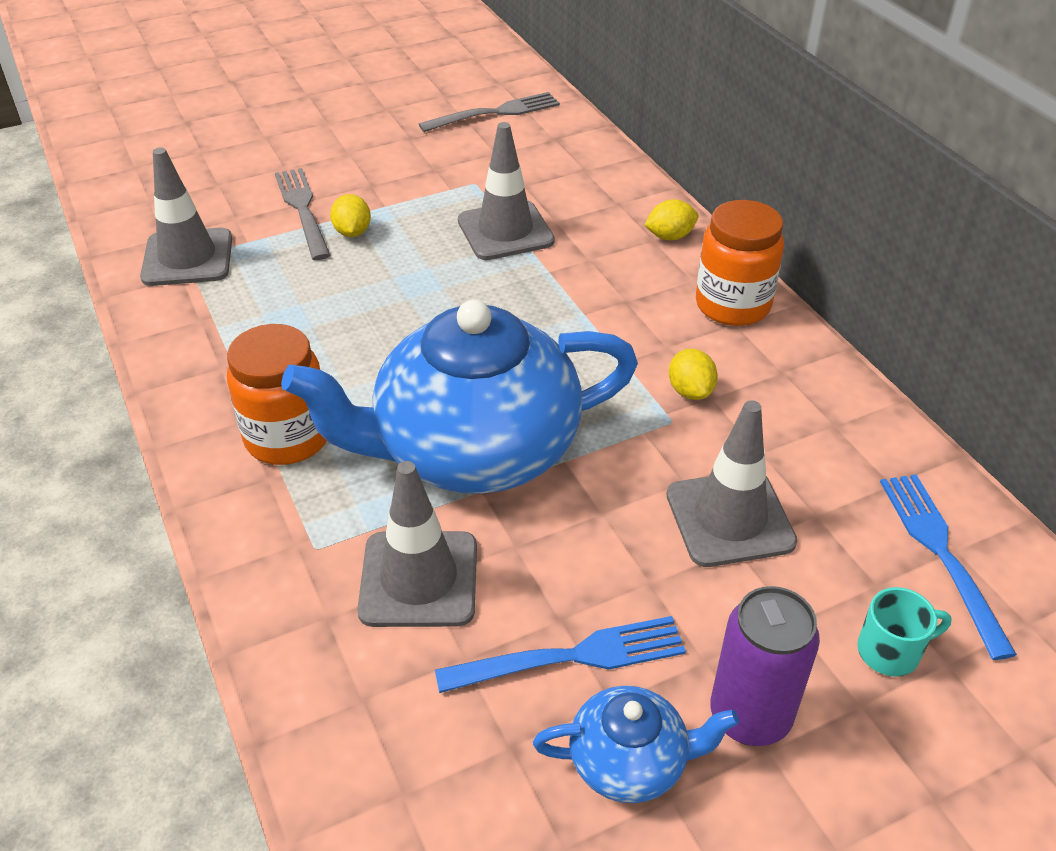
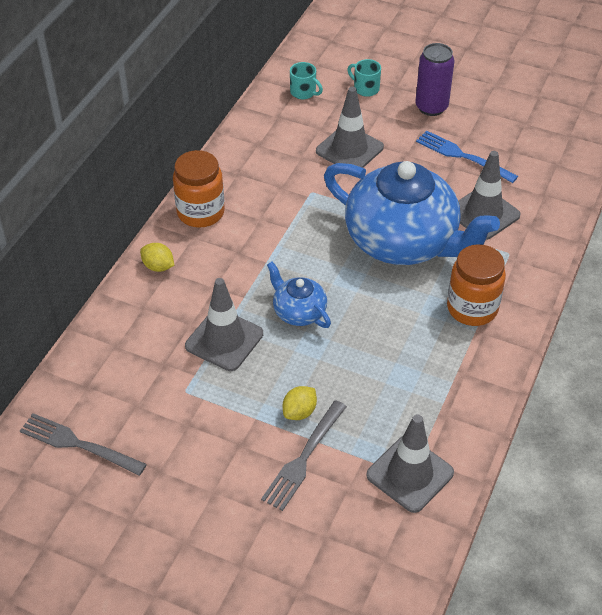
camera: 130 degrees left, 5 degrees up
blue teapot [533,686,739,803] -> blue teapot moved to [267,261,331,328]
yellow lemon [669,349,718,400] -> none
blue fork [880,474,1017,660] -> turquoise mug [290,62,323,99]

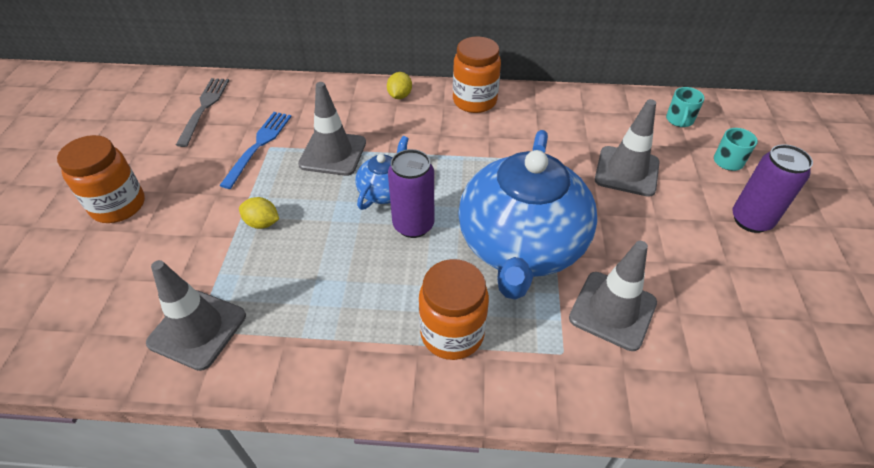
camera: 70 degrees right, 0 degrees up
grey fork [261,400,347,511] -> none
blue fork [416,130,518,183] -> blue fork moved to [219,112,292,189]
none -> orange jar [57,135,145,223]
none -> purple can [388,149,434,238]

